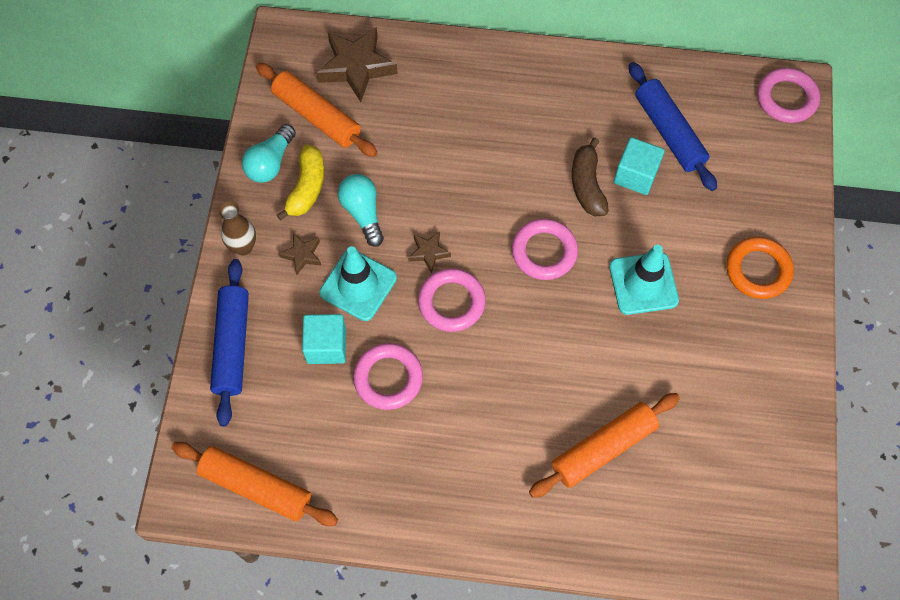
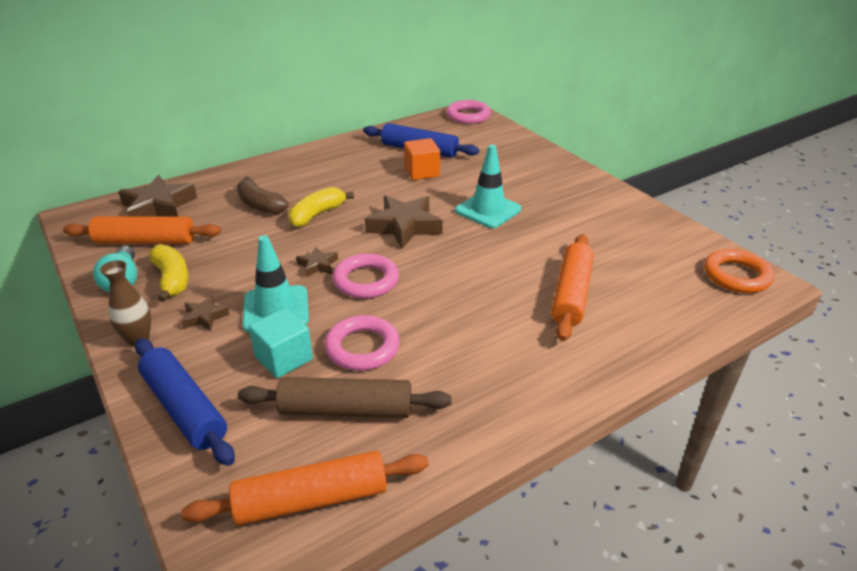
camera: 40 degrees left, 30 degrees down
turquoise light bulb [338,174,384,247] -> none
pink ring [512,219,578,280] -> brown star [365,195,443,249]
brown banana [572,137,609,216] -> brown banana moved to [237,176,289,215]
turquoise cube [614,137,665,195] -> orange cube [404,138,440,180]
orange ring [726,237,794,299] -> orange ring moved to [704,249,774,293]
none -> brown rolling pin [238,377,452,418]
none -> yellow banana [289,187,354,227]

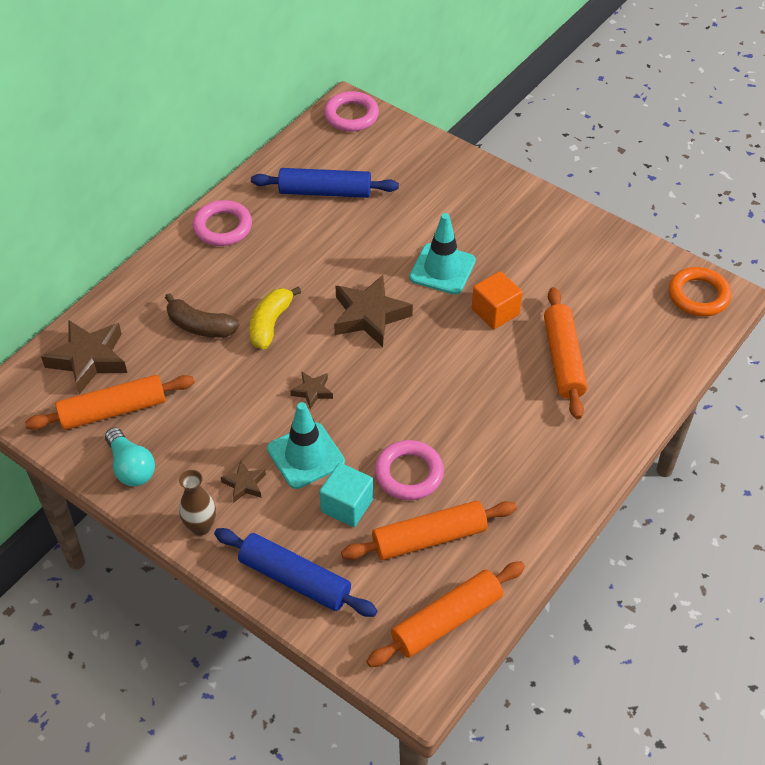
camera: 20 degrees left, 15 degrees up
yellow banana [149,244,189,302] -> none
brown rolling pin [238,377,452,418] -> orange rolling pin [341,501,517,560]
pink ring [333,253,399,299] -> pink ring moved to [193,200,252,246]
orange cube [404,138,440,180] -> orange cube moved to [472,271,523,329]

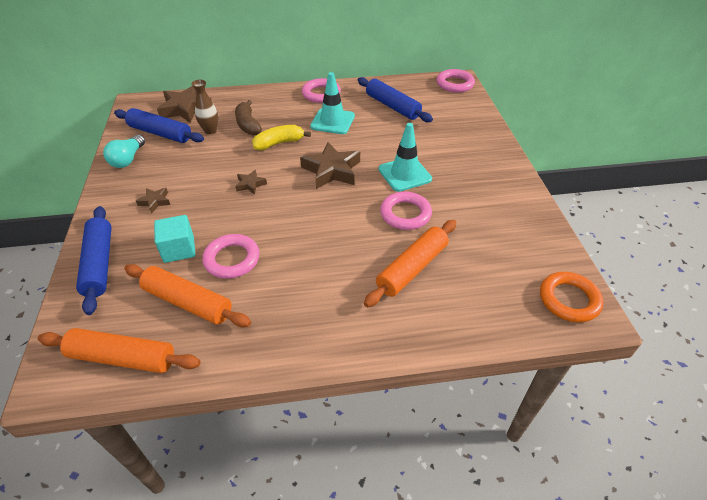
camera: 45 degrees right, 5 degrees down
orange rolling pin [25,375,195,430] -> blue rolling pin [114,108,204,143]
brown vase [179,470,216,535] -> brown vase moved to [191,79,218,134]
turquoise traffic cone [267,402,345,489] -> turquoise traffic cone moved to [310,72,355,134]
orange cube [472,271,523,329] -> pink ring [380,192,432,230]

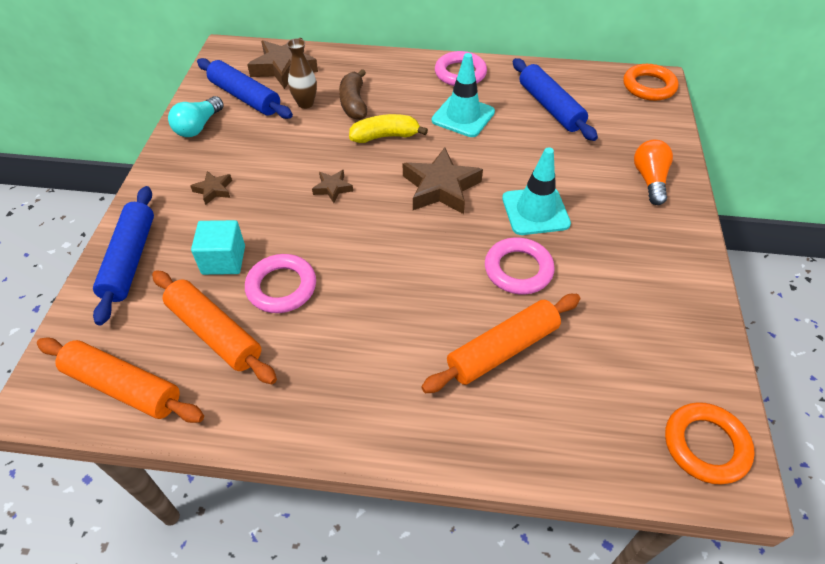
camera: 15 degrees right, 5 degrees up
pink ring [437,69,475,93] -> orange ring [623,64,679,101]
none -> orange light bulb [634,140,673,205]

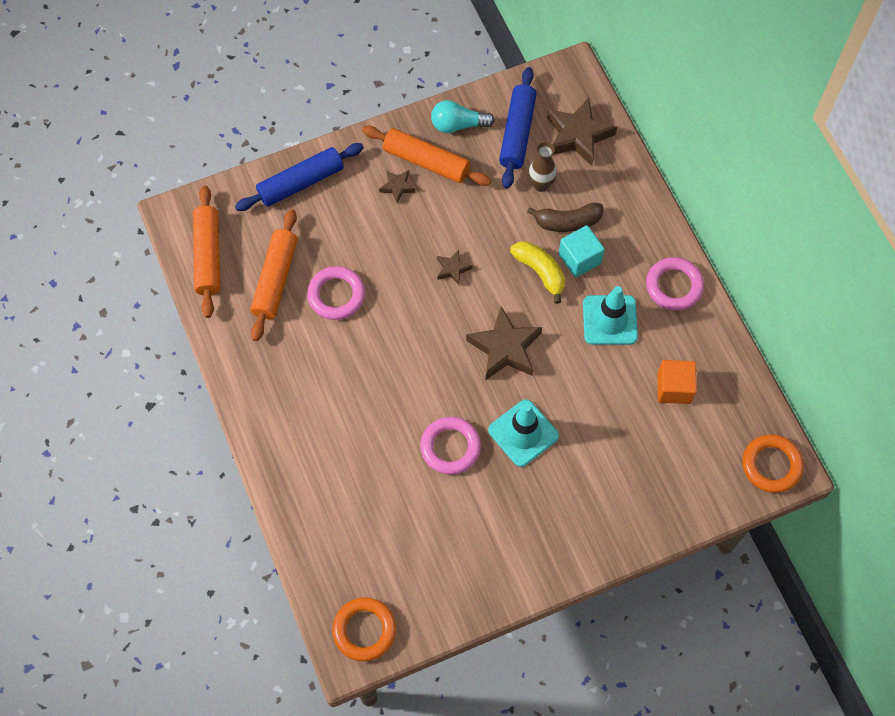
camera: 60 degrees right, 15 degrees up
turquoise cube [191,220,245,275] -> turquoise cube moved to [558,225,605,278]
brown banana [339,69,367,120] -> brown banana turned 150 degrees counterclockwise [527,203,603,232]
orange rolling pin [421,294,580,393] -> orange rolling pin moved to [362,126,491,186]
blue rolling pin [513,58,598,141] -> orange cube [657,360,697,404]
orange light bulb [634,140,673,205] -> none

